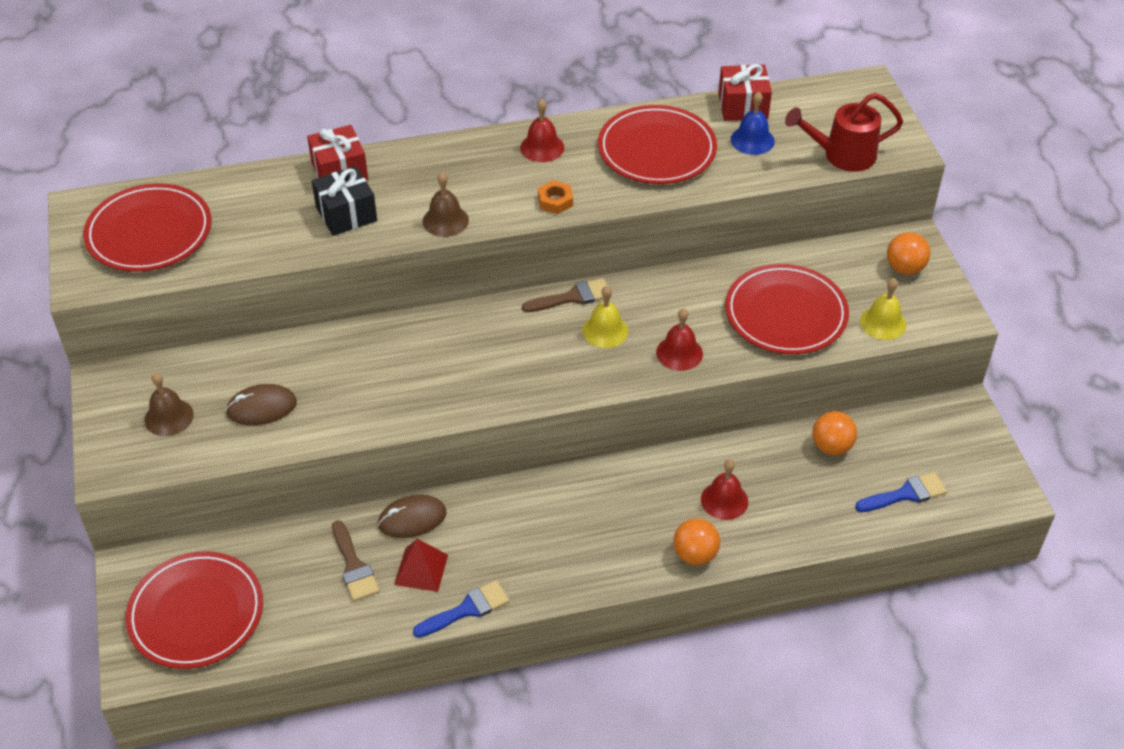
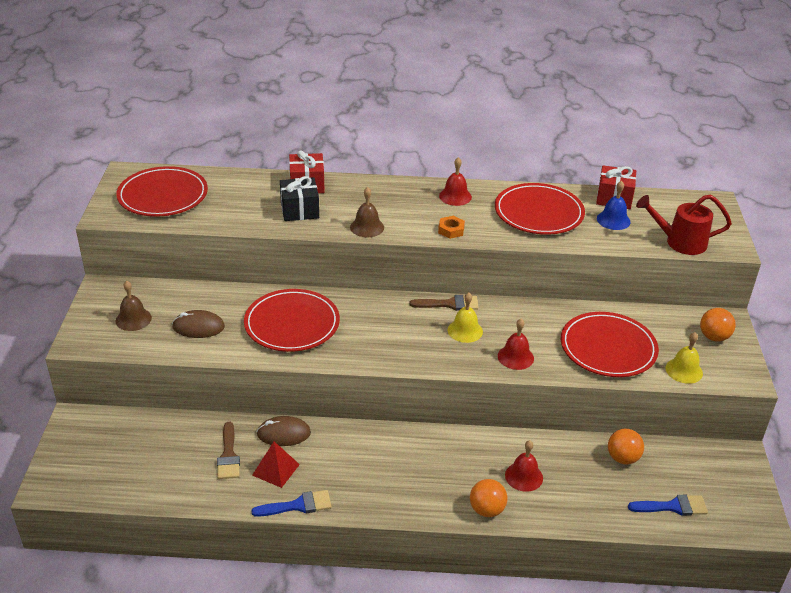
camera: 15 degrees right, 10 degrees down
red plate [125,551,263,669] -> red plate moved to [244,289,340,352]

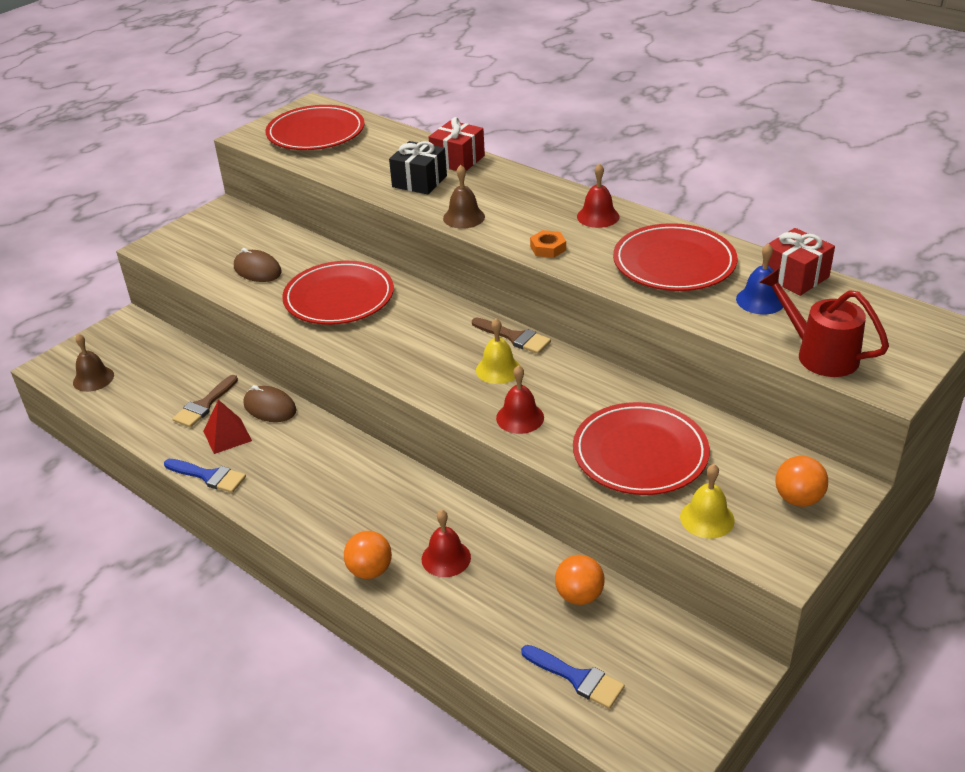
camera: 40 degrees right, 0 degrees up
brown bell [116,281,152,331] -> brown bell moved to [73,334,114,392]

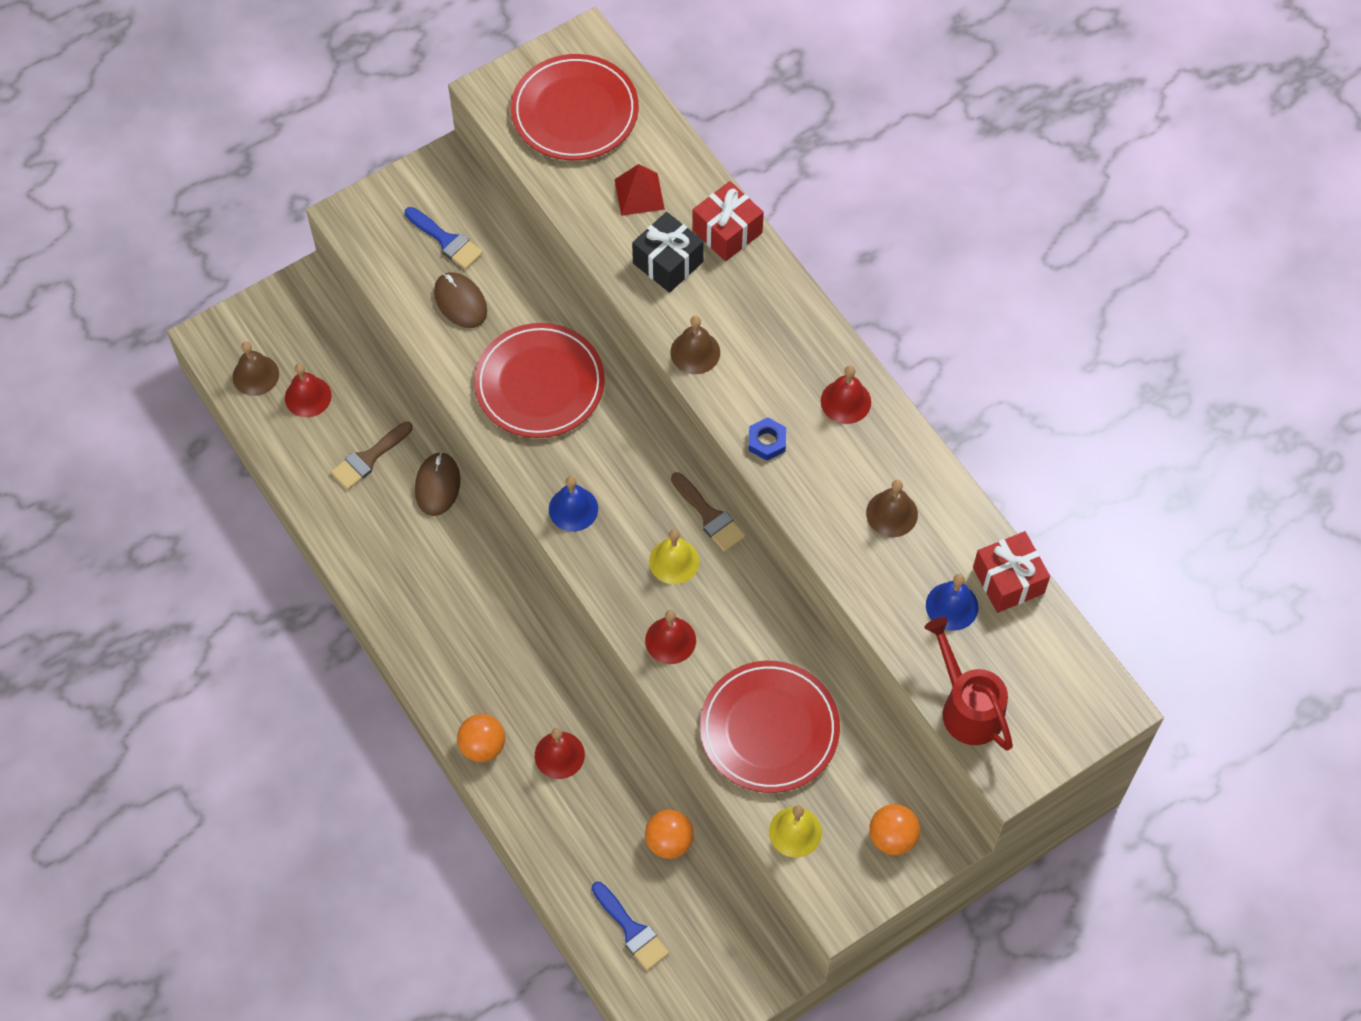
camera: 15 degrees right, 25 degrees up
blue brush [164,459,246,493] -> blue brush moved to [405,207,483,269]
red pyramid [203,400,252,454] -> red pyramid moved to [614,164,665,216]
brown mouse [244,385,296,422] -> brown mouse turned 45 degrees clockwise [415,452,461,516]
orange nut [530,230,566,258] -> blue nut [749,418,786,461]
red plate [613,223,737,291] -> brown bell [866,480,918,537]
none -> red bell [285,363,332,417]
none -> blue bell [549,476,598,532]

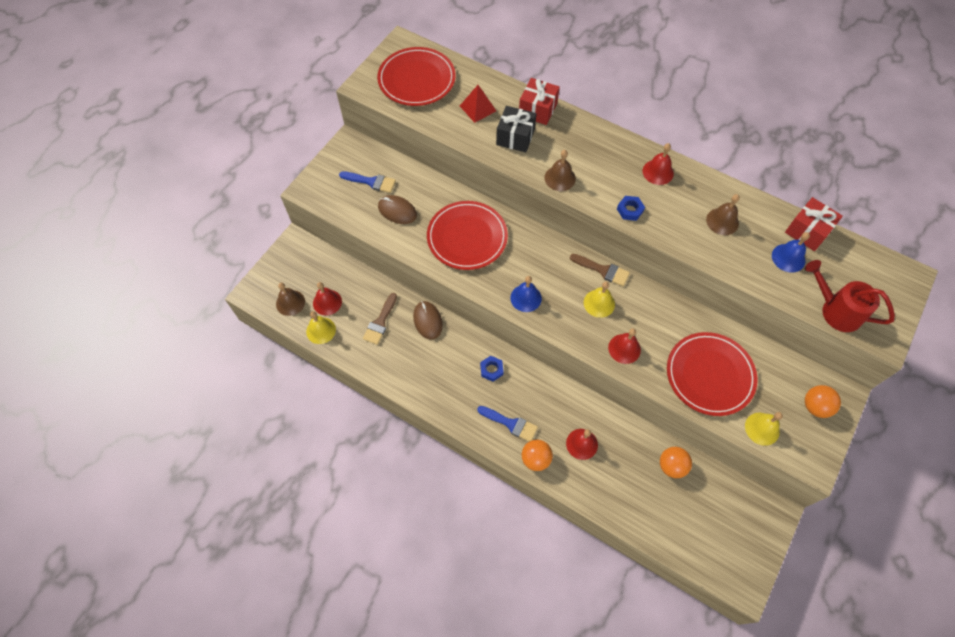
camera: 25 degrees left, 0 degrees up
blue brush [592,882,669,971] -> blue brush moved to [477,406,538,442]
none -> yellow bell [306,311,336,344]
none -> blue nut [480,356,504,382]

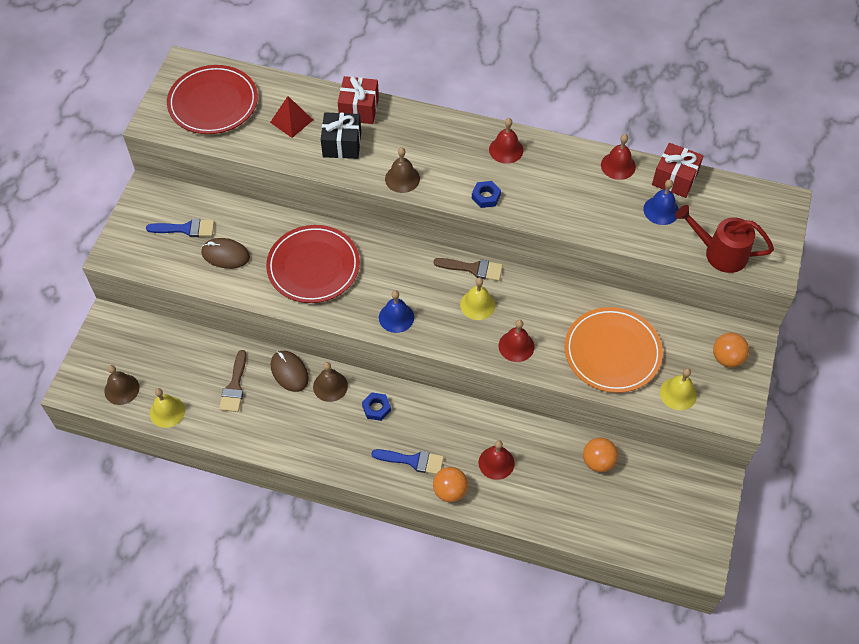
camera: 15 degrees left, 5 degrees down
red bell [313,282,342,316] -> red bell moved to [601,134,636,180]
red plate [667,332,757,416] -> orange plate [565,307,663,393]
brown bell [706,194,740,235] -> brown bell moved to [313,362,348,402]

